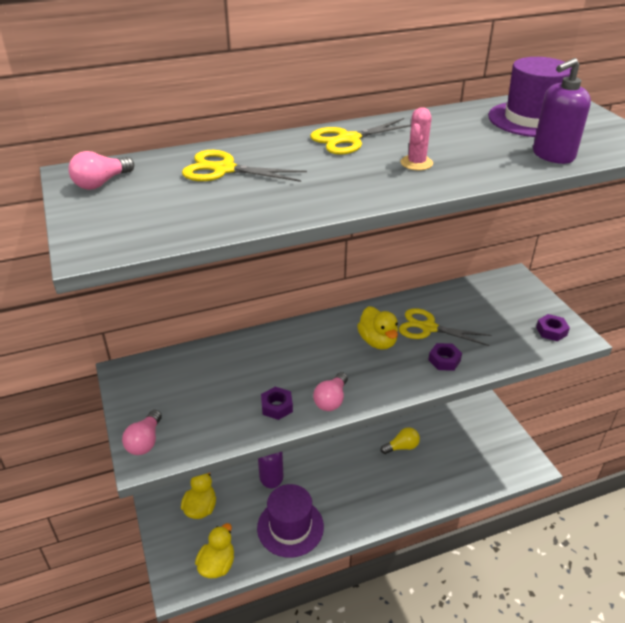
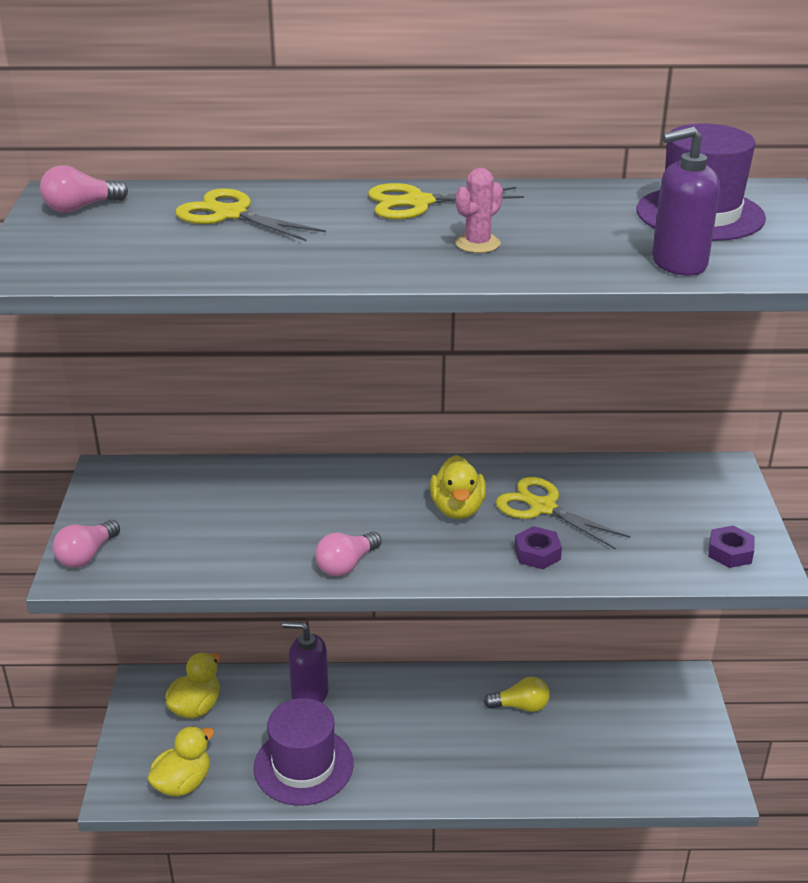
camera: 20 degrees right, 5 degrees down
purple nut [261,387,293,420] -> none

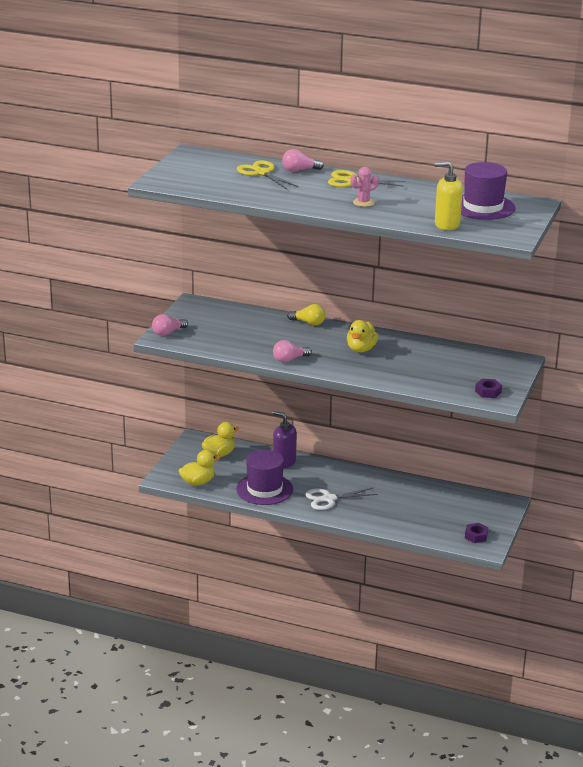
camera: 20 degrees right, 5 degrees down
pink light bulb [40,165,128,213] -> pink light bulb moved to [282,149,324,172]
yellow light bulb [484,677,550,712] -> yellow light bulb moved to [287,304,326,325]
yellow scissors [496,477,630,550] -> none
purple nut [514,526,562,569] -> purple nut moved to [465,523,488,543]
purple soap dispenser [652,127,720,276] -> yellow soap dispenser [435,162,463,230]
none -> white scissors [305,488,378,510]

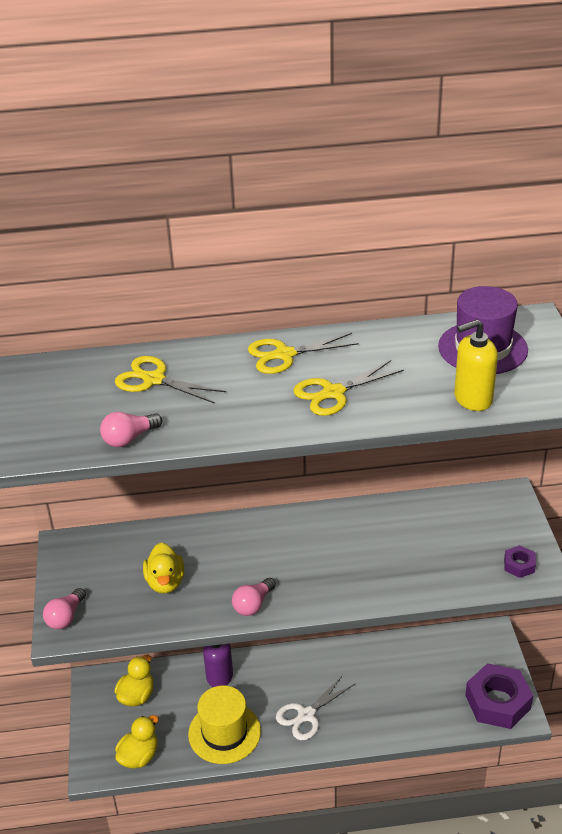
camera: 25 degrees left, 10 degrees up
purple hat [236,450,293,505] -> yellow hat [188,686,261,764]
pink light bulb [282,149,324,172] -> pink light bulb moved to [100,412,162,447]
yellow light bulb [287,304,326,325] -> none
yellow duck [347,320,378,352] -> yellow duck moved to [143,543,184,593]
pink cactus [350,167,379,207] -> yellow scissors [293,360,404,416]
purple nut [465,523,488,543] -> purple nut [465,663,533,729], size x2.17

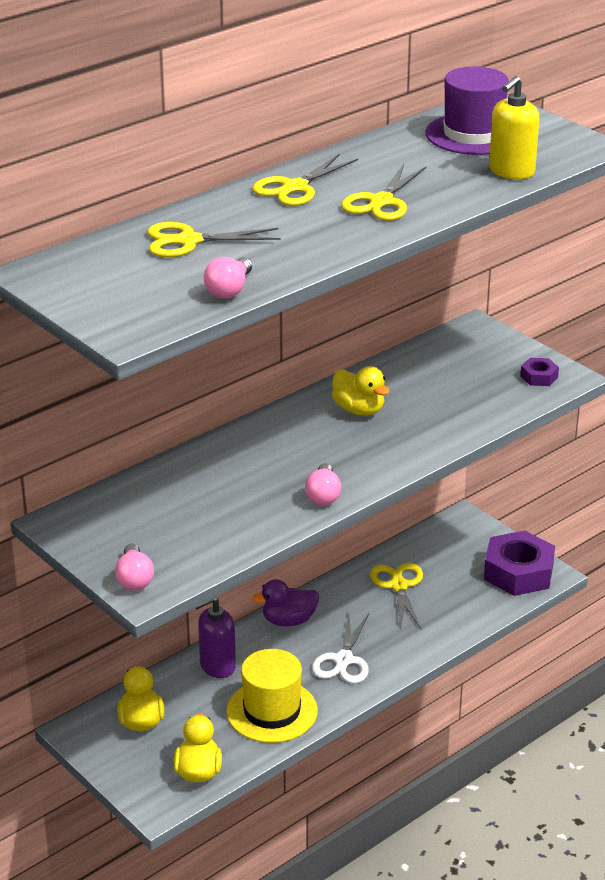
camera: 35 degrees left, 5 degrees down
yellow duck [143,543,184,593] -> yellow duck moved to [332,366,389,416]
none -> purple duck [252,579,319,627]
none -> yellow scissors [370,563,423,629]

